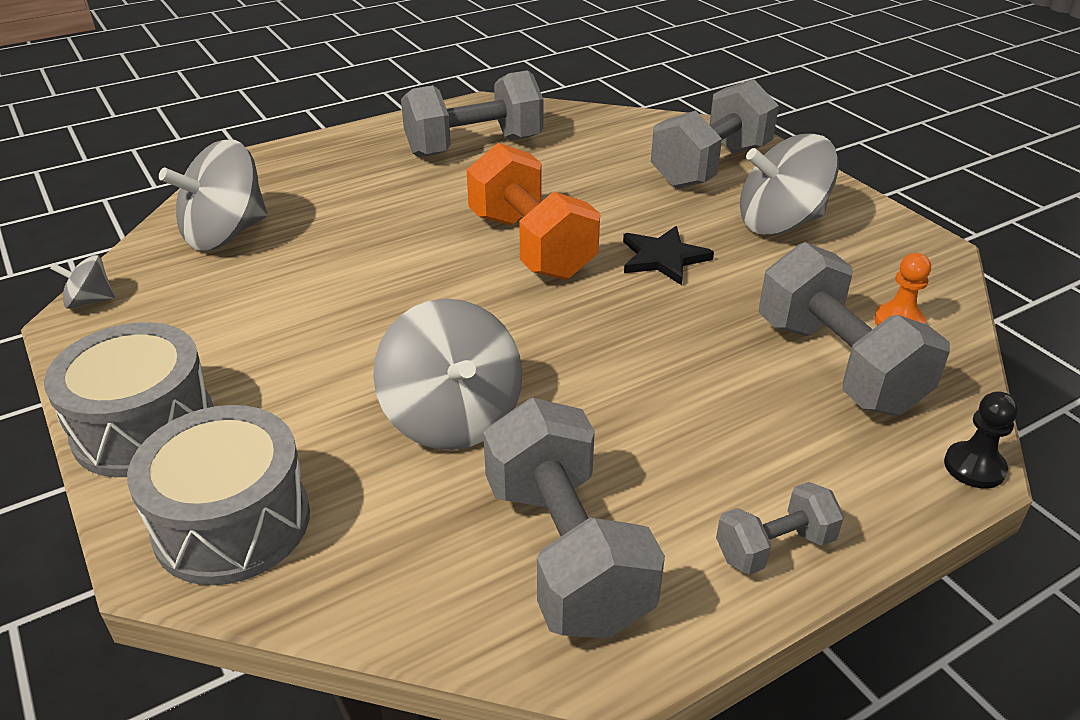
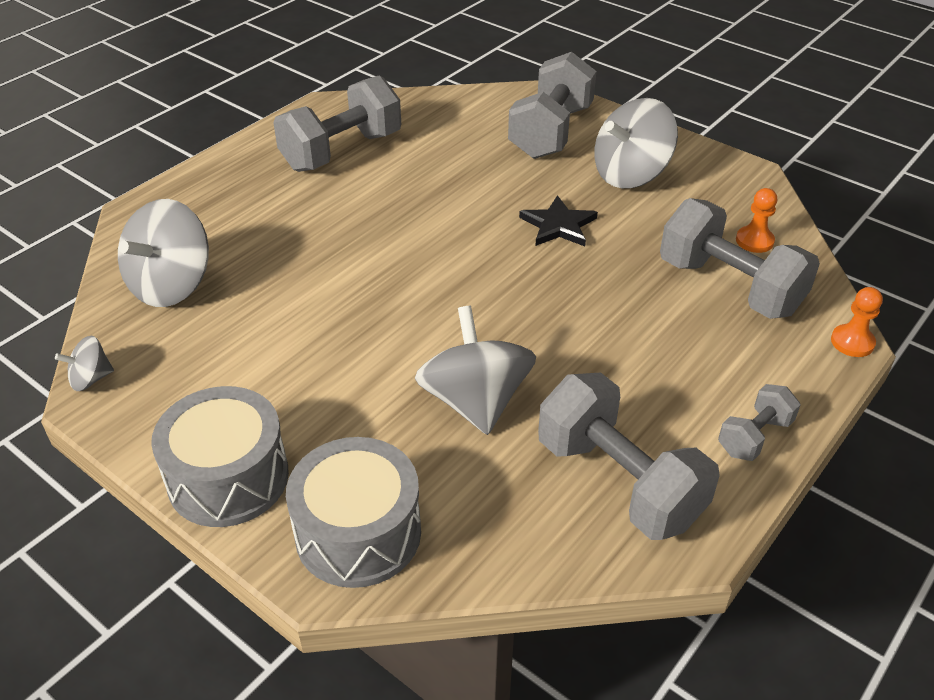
camera: 20 degrees left, 5 degrees up
grey spinning top [373,298,522,450] -> grey spinning top turned 150 degrees counterclockwise [415,306,536,435]
orange dumbbell [467,143,600,280] -> none
black pawn [944,391,1018,489] -> orange pawn [831,287,883,357]

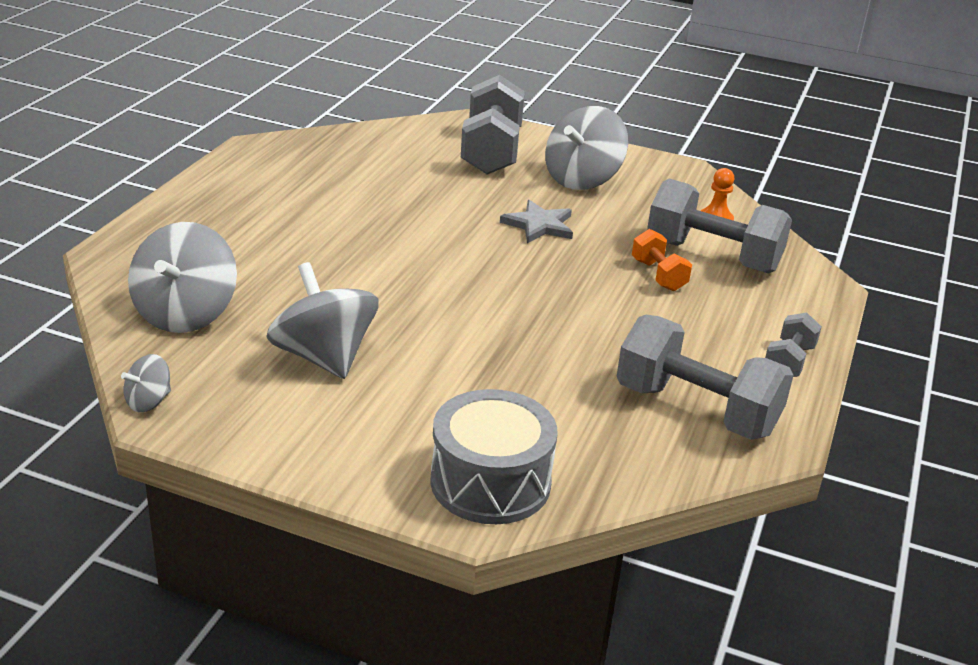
camera: 20 degrees left, 10 degrees down
grey drum [151,386,289,527] -> none
grey dumbbell [273,75,401,172] -> none
grey spinning top [415,306,536,435] -> grey spinning top moved to [266,262,379,379]
black star [519,195,598,246] -> grey star [500,200,573,243]
orange pawn [831,287,883,357] -> none
none -> orange dumbbell [632,229,692,291]

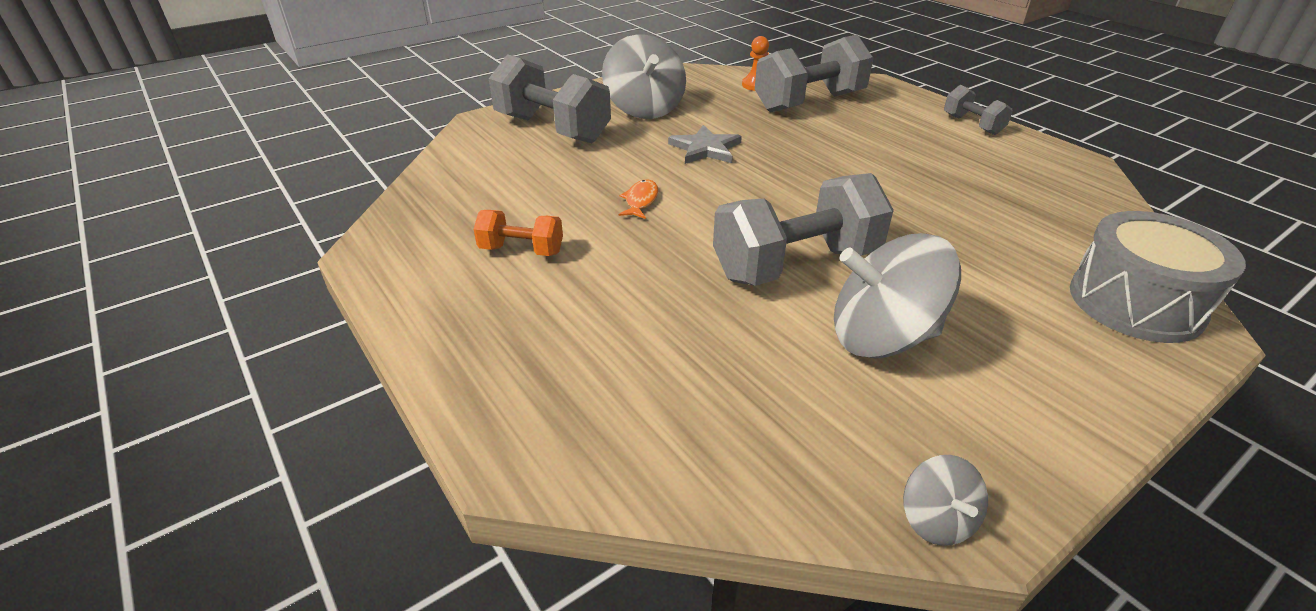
camera: 55 degrees left, 5 degrees up
grey spinning top [128,222,237,333] -> none
grey dumbbell [617,315,794,440] -> grey dumbbell moved to [713,173,894,286]
orange dumbbell [632,229,692,291] -> orange dumbbell moved to [474,210,563,256]
none -> orange fish [619,180,658,219]

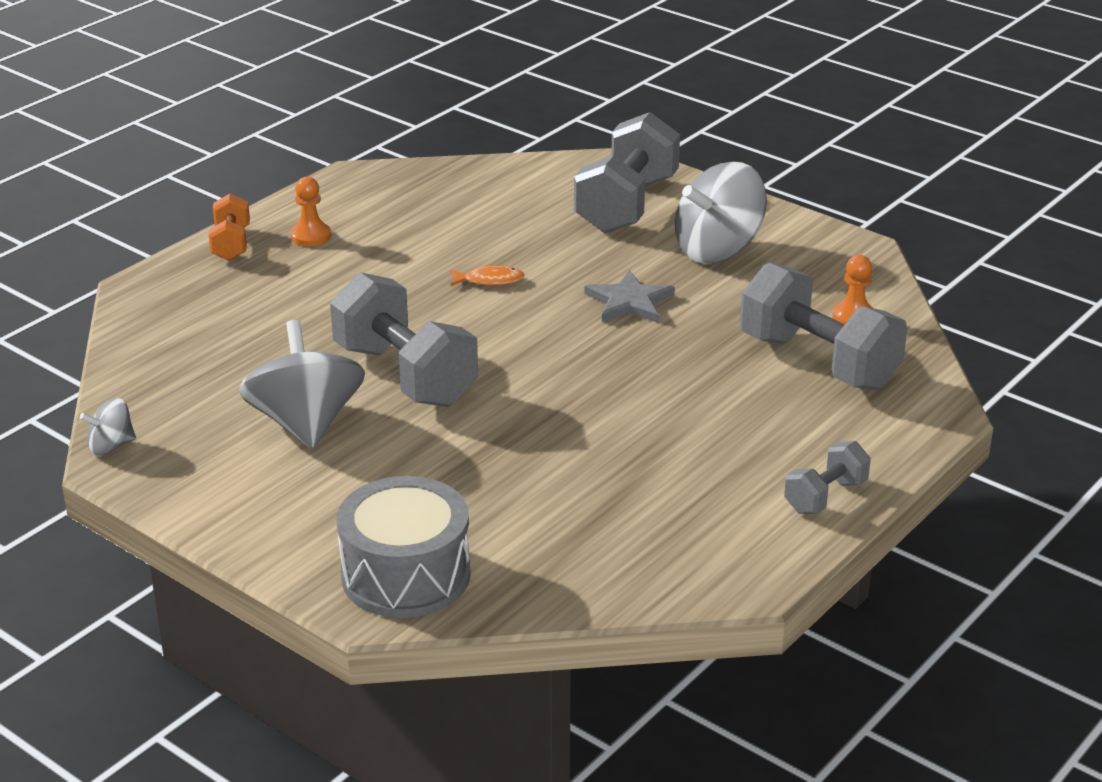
camera: 75 degrees right, 5 degrees down
orange dumbbell [474,210,563,256] -> orange dumbbell moved to [209,194,250,261]
none -> orange pawn [291,177,331,246]

